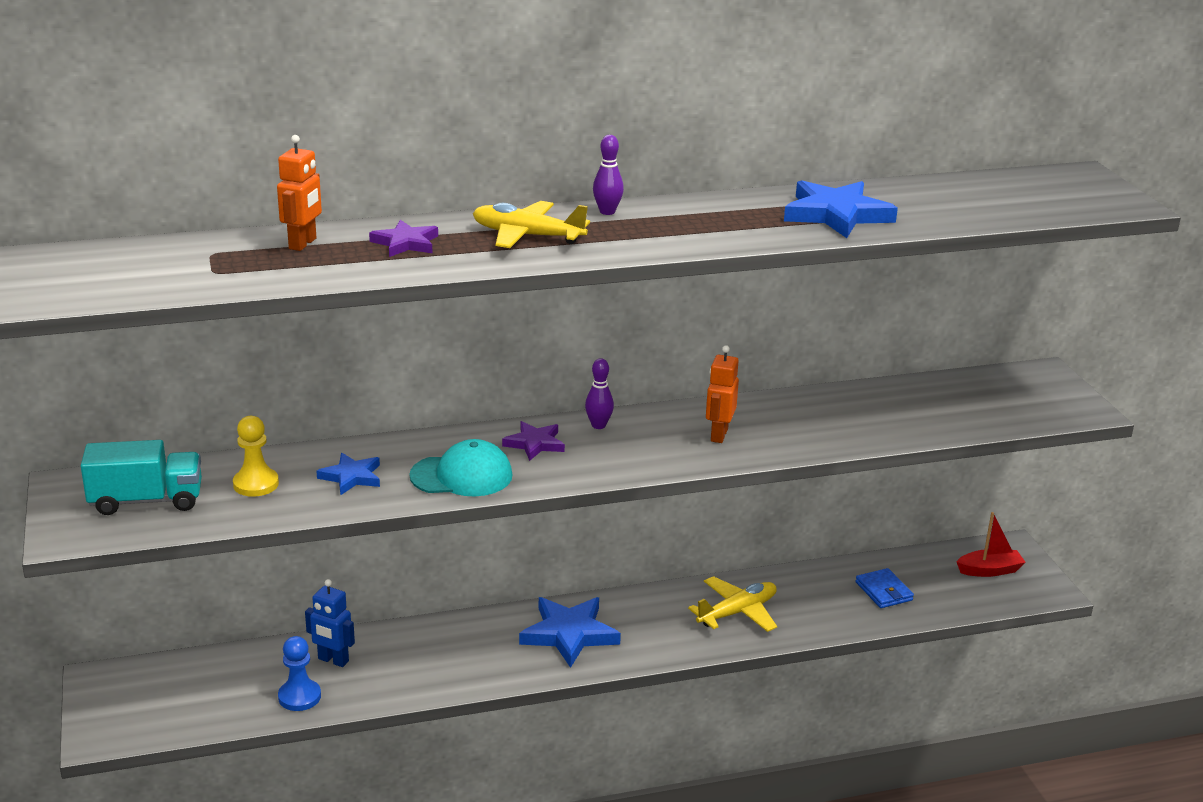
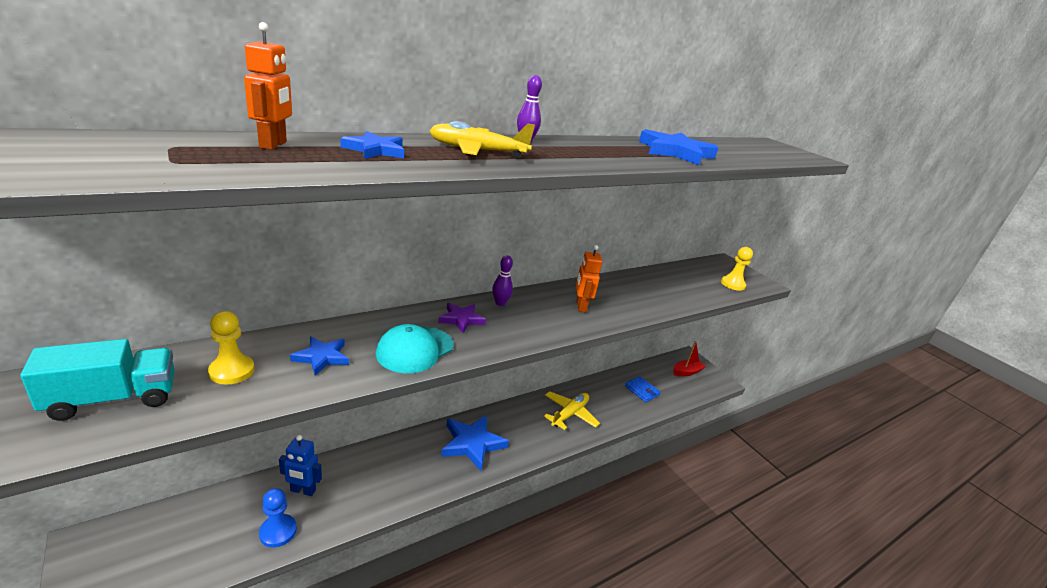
camera: 20 degrees left, 0 degrees up
purple star [369,220,438,257] -> blue star [340,131,404,159]
turquoise cap [409,439,513,496] -> turquoise cap turned 150 degrees clockwise [376,324,454,373]
none -> yellow pawn [721,247,753,291]

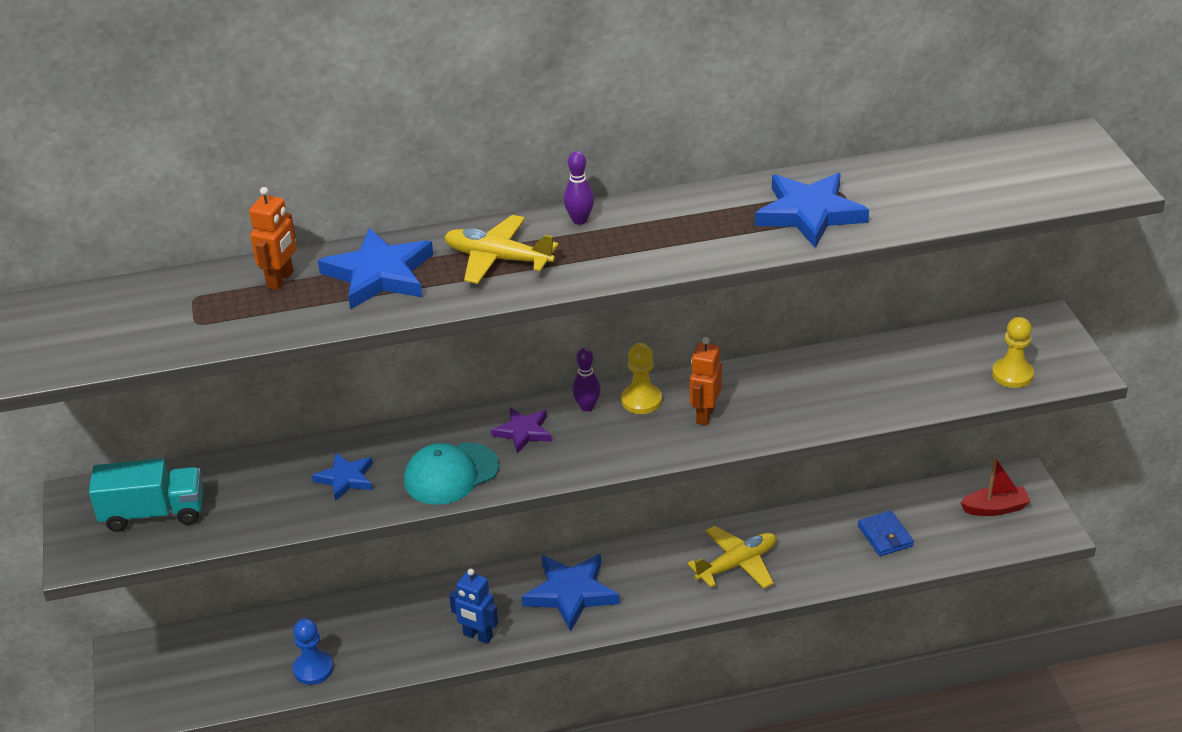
camera: 25 degrees right, 10 degrees up
yellow pawn [208,311,255,384] -> yellow pawn moved to [621,343,662,414]
blue robot [279,435,322,496] -> blue robot moved to [449,569,498,644]
blue star [340,131,404,159] -> blue star [318,228,433,310], size x1.71

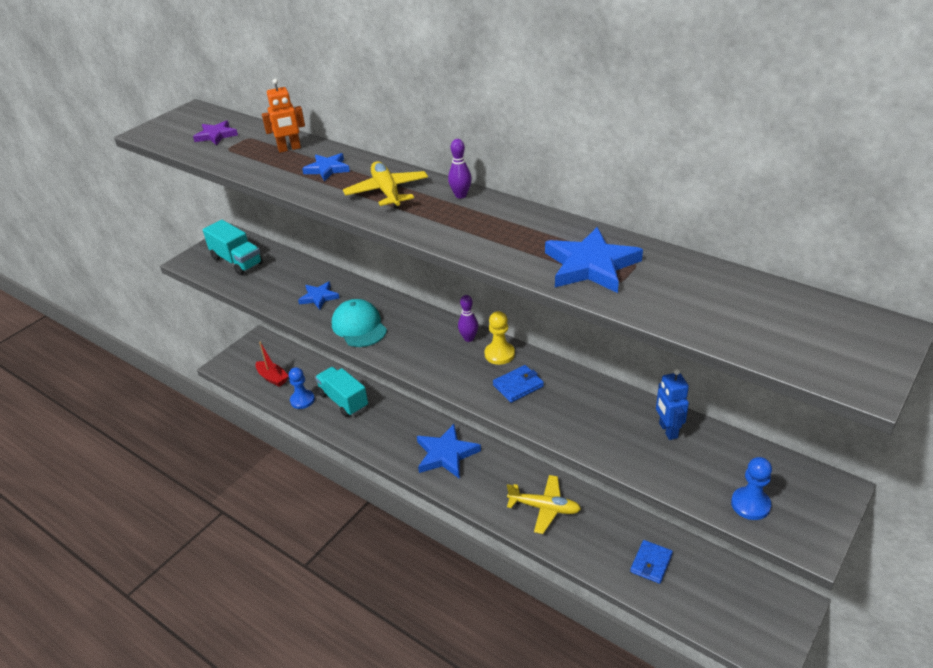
camera: 50 degrees right, 0 degrees up
blue star [318,228,433,310] -> blue star [302,153,350,181], size x0.59
turquoise cap [404,443,499,505] -> turquoise cap turned 45 degrees clockwise [332,299,387,347]
blue robot [449,569,498,644] -> blue robot moved to [656,369,689,440]
purple star [491,408,552,453] -> purple star moved to [193,120,238,145]
orange robot [690,337,722,426] -> blue wallet [493,365,544,403]
red boat [960,457,1031,516] -> red boat moved to [255,342,289,387]
yellow pawn [992,317,1034,388] -> blue pawn [731,457,772,520]
none -> turquoise truck [315,367,368,417]

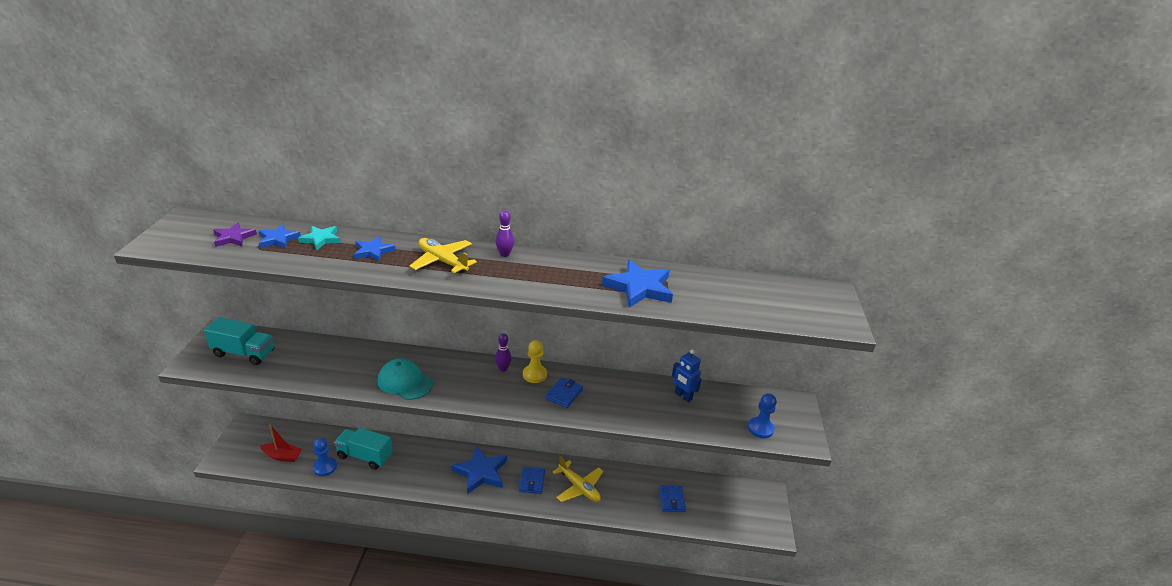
camera: 35 degrees left, 5 degrees down
orange robot [262,79,305,153] -> turquoise star [298,226,341,250]
blue star [298,281,339,310] -> blue star moved to [259,224,301,248]
yellow plane [507,475,581,534] -> yellow plane turned 60 degrees clockwise [552,456,604,502]
none -> blue wallet [519,467,545,494]

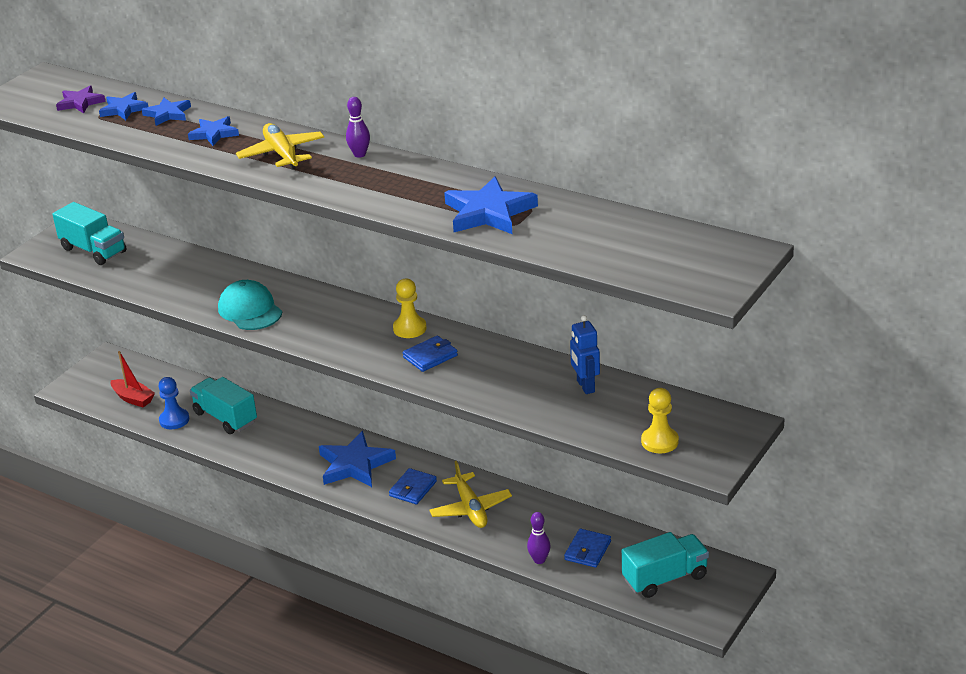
camera: 30 degrees right, 0 degrees up
turquoise star [298,226,341,250] -> blue star [142,97,191,126]
purple bowling pin [495,333,512,372] -> purple bowling pin moved to [527,512,551,564]
blue pawn [748,393,777,438] -> yellow pawn [641,388,679,453]
none -> turquoise truck [622,532,709,598]

